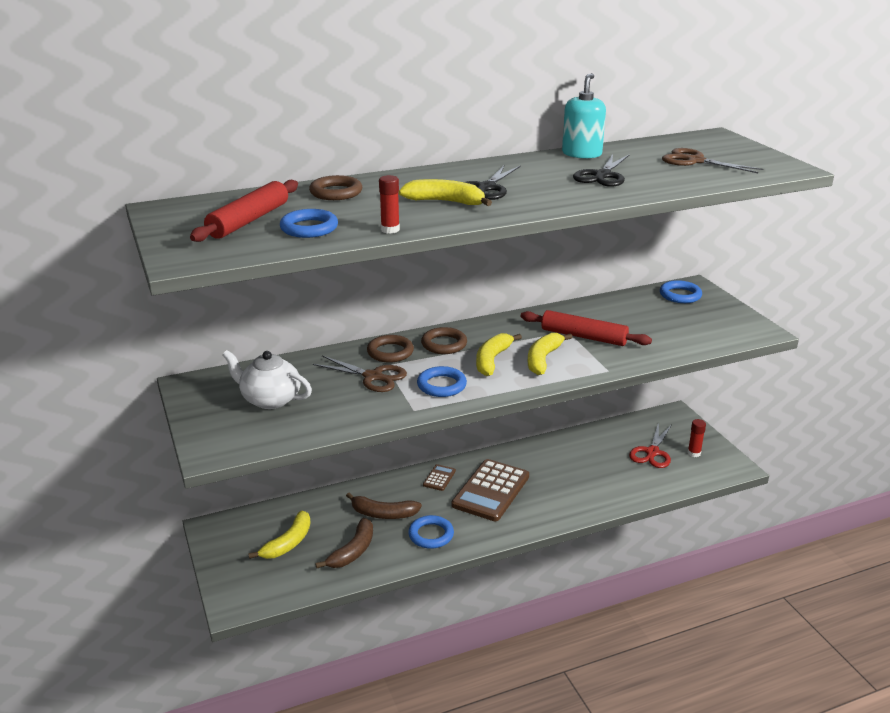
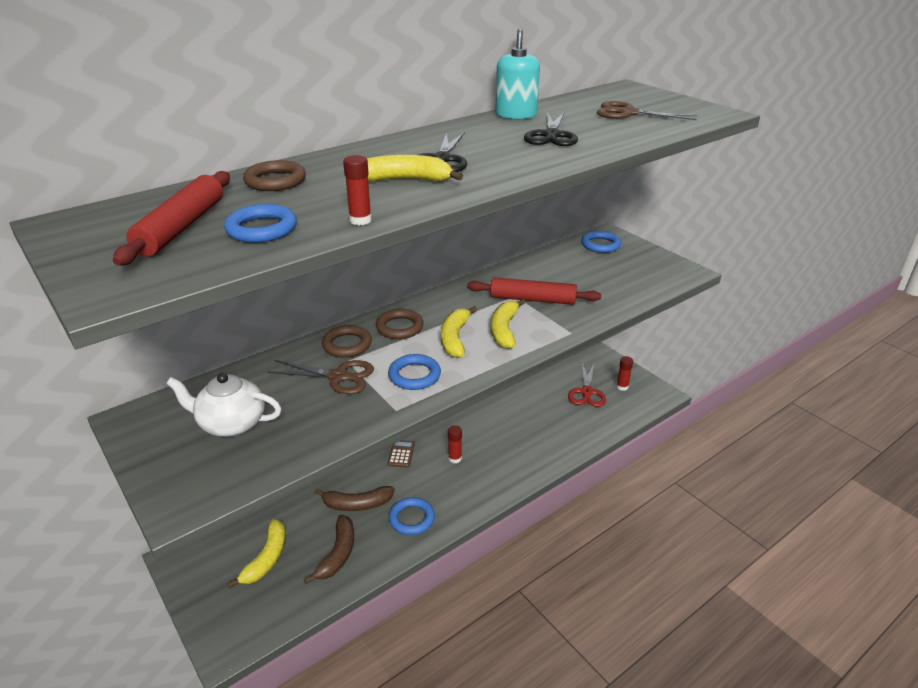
camera: 15 degrees left, 5 degrees up
brown calculator [452,459,529,521] -> red glue stick [448,425,462,463]

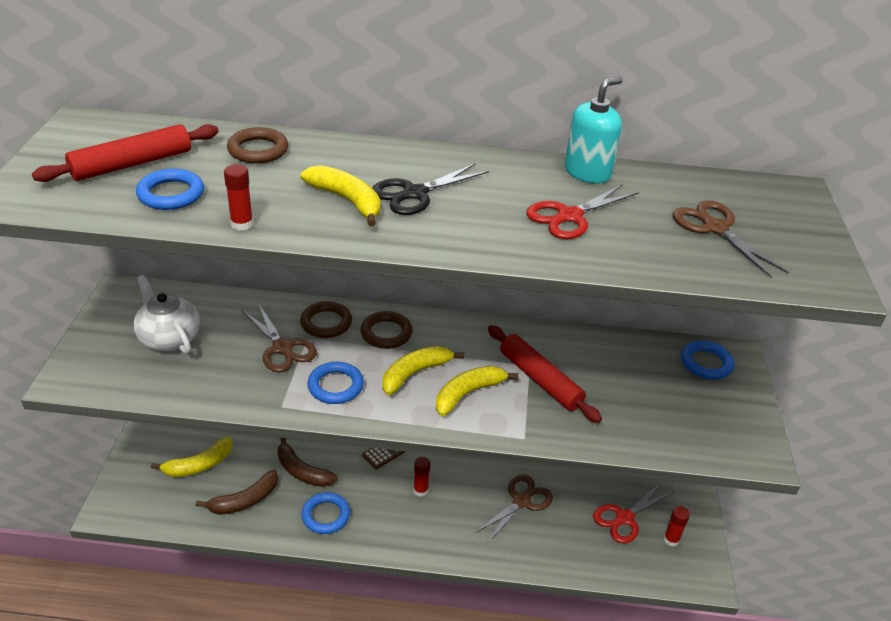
camera: 40 degrees right, 5 degrees up
black scissors [524,112,578,146] -> red scissors [526,184,639,239]
none -> brown scissors [475,474,553,544]

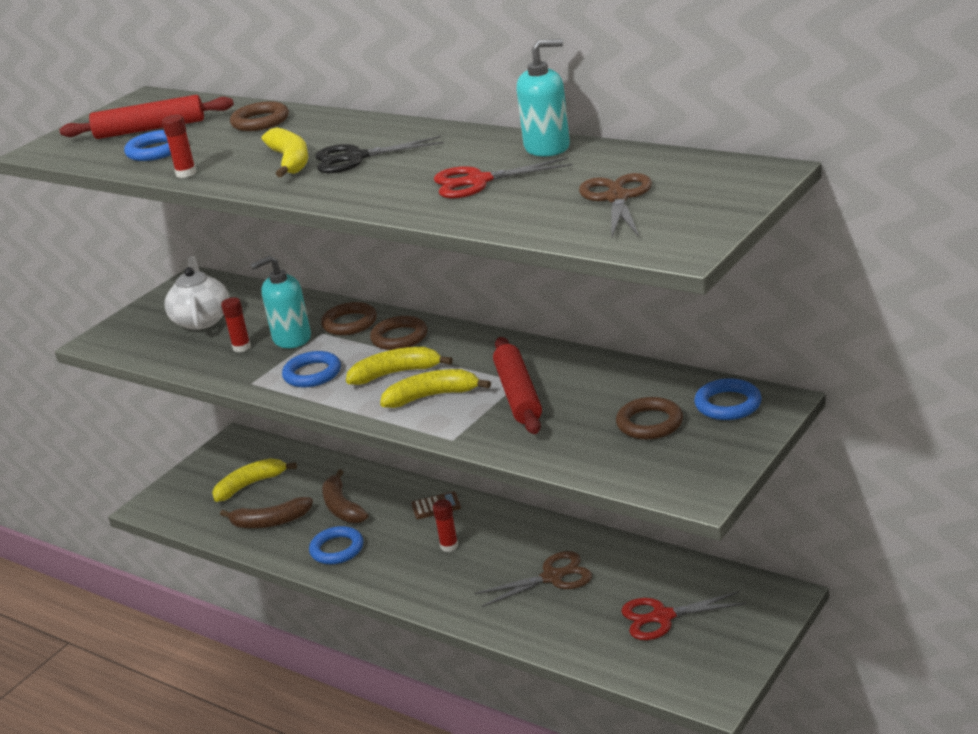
camera: 35 degrees right, 10 degrees down
yellow banana [151,437,233,477] -> yellow banana turned 150 degrees clockwise [212,458,297,502]
brown scissors [242,303,317,372] -> turquoise soap dispenser [250,256,311,348]
red glue stick [664,506,690,547] -> red glue stick moved to [221,297,251,352]
none -> brown ring [616,397,683,439]

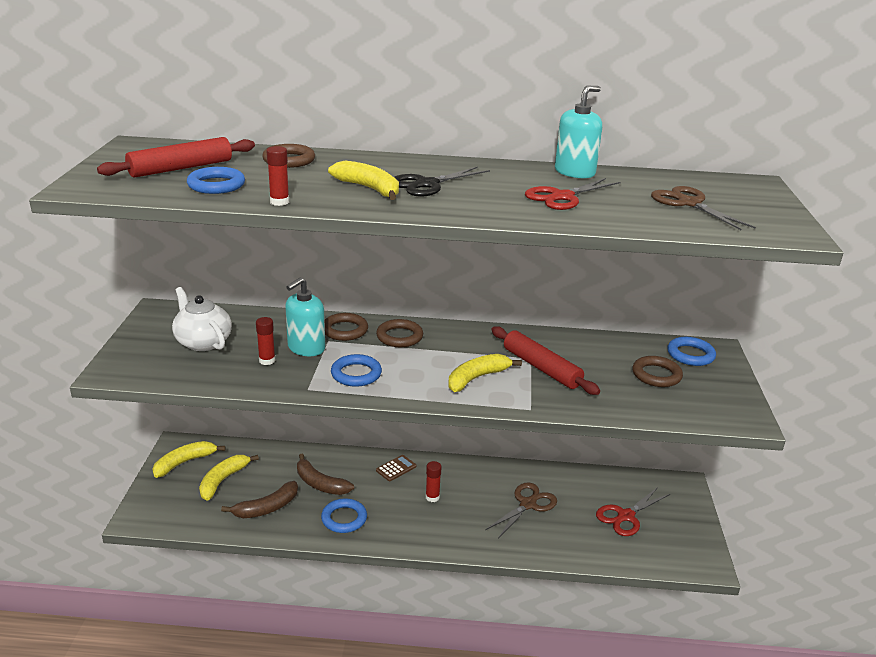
camera: 35 degrees left, 0 degrees up
yellow banana [346,347,453,385] -> yellow banana moved to [153,441,226,478]

